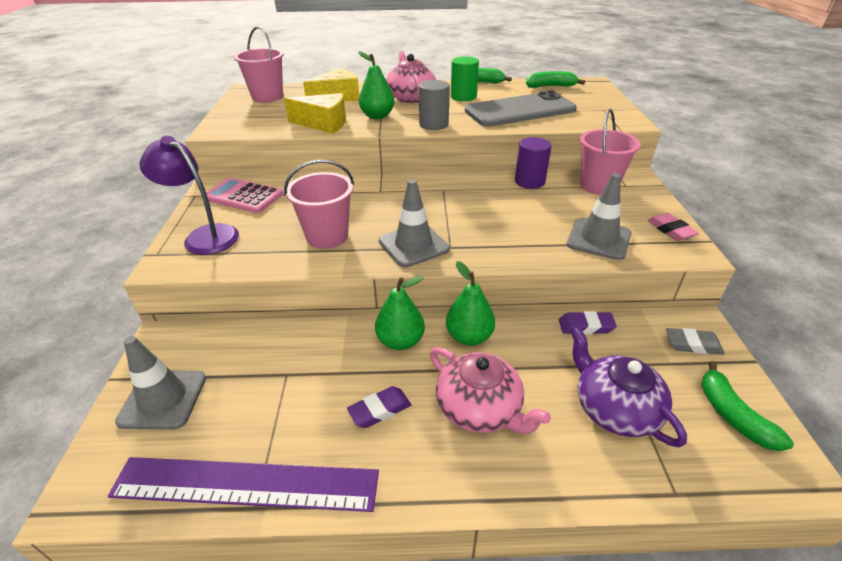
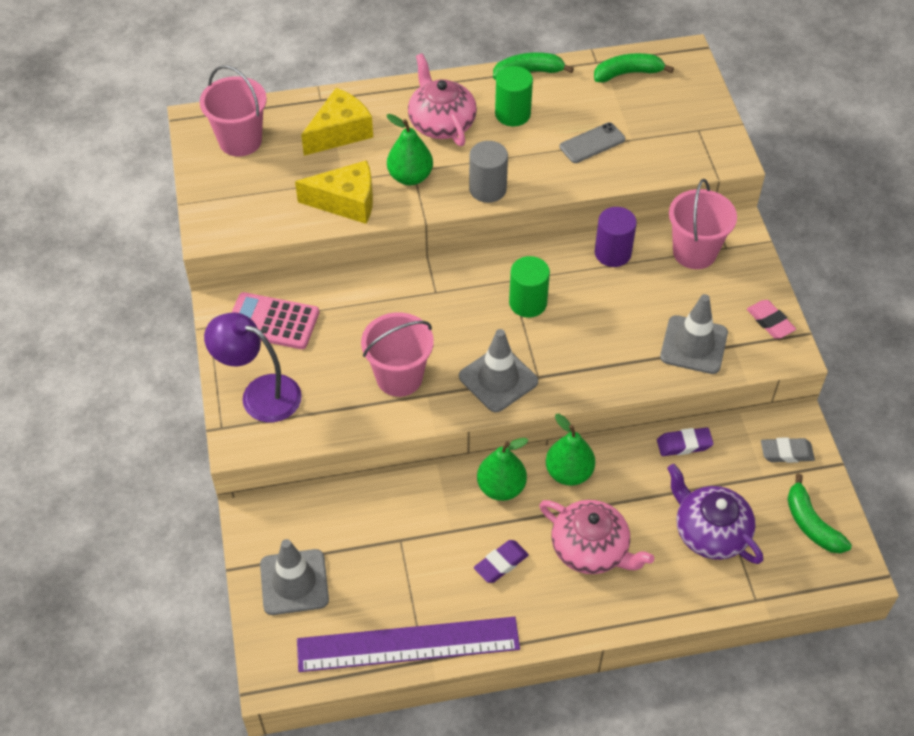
camera: 10 degrees left, 15 degrees up
grey phone [465,91,577,127] -> grey phone [560,122,625,163], size x0.46
none -> green cylinder [509,256,550,318]

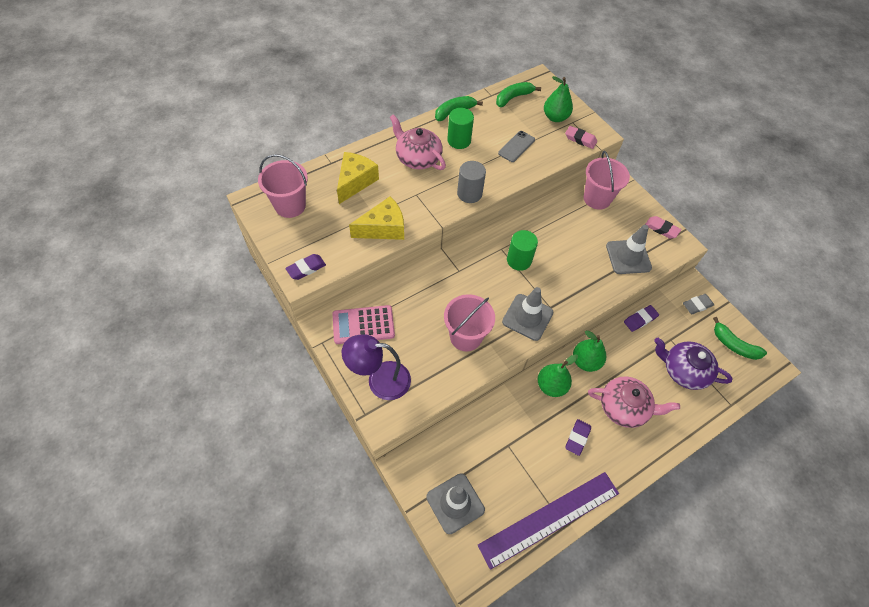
camera: 25 degrees left, 5 degrees up
green pear [387,114,433,185] -> green pear moved to [544,76,573,122]
purple cylinder [595,207,637,267] -> none
none -> purple eraser [285,254,326,280]
none -> pink eraser [565,126,597,149]

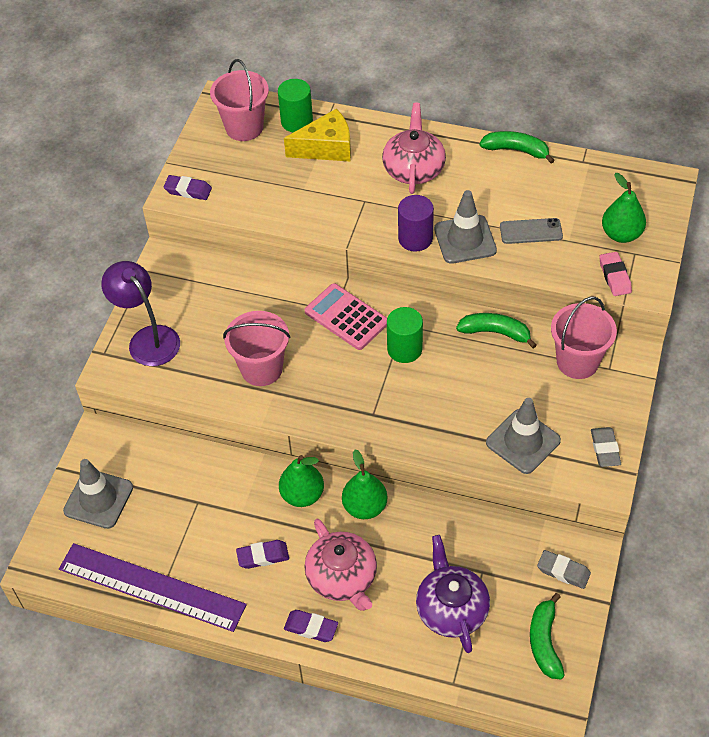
camera: 55 degrees right, 5 degrees down
pink calculator [332,305,395,344] -> pink calculator moved to [305,283,387,350]
yellow cheese [349,197,404,240] -> none
green cylinder [447,108,474,149] -> green cylinder moved to [278,79,313,132]
grey cylinder [457,161,486,203] -> purple cylinder [398,195,434,252]
green banana [496,82,541,107] -> green banana moved to [456,313,537,348]
grey traffic cone [502,287,554,341] -> grey traffic cone moved to [434,190,497,264]
purple eraser [624,305,659,332] -> purple eraser moved to [284,610,338,642]
pink eraser [645,216,681,239] -> grey eraser [591,427,621,467]

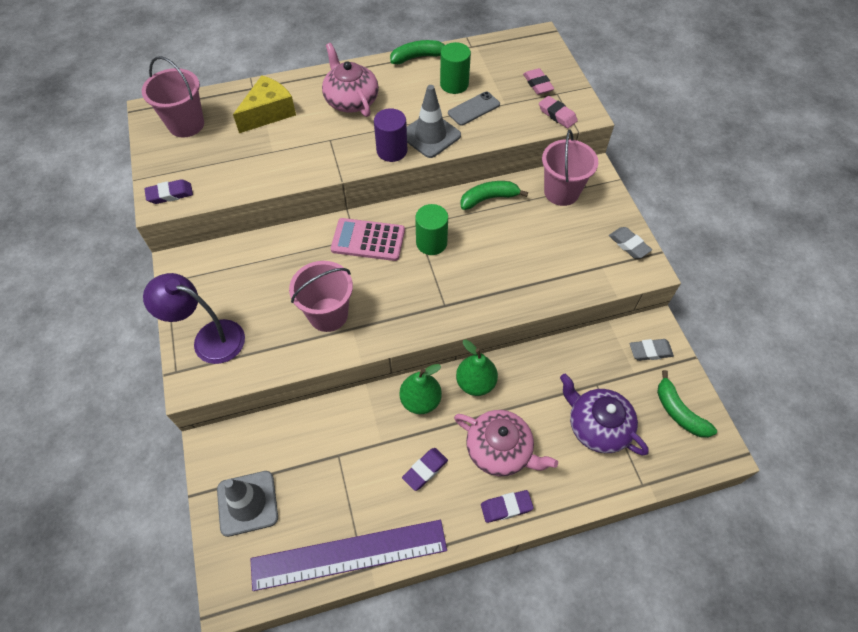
camera: 35 degrees left, 5 degrees up
green cylinder [278,79,313,132] -> green cylinder moved to [440,42,471,94]
grey traffic cone [486,398,561,474] -> none
green pear [602,173,646,243] -> pink eraser [523,68,554,95]

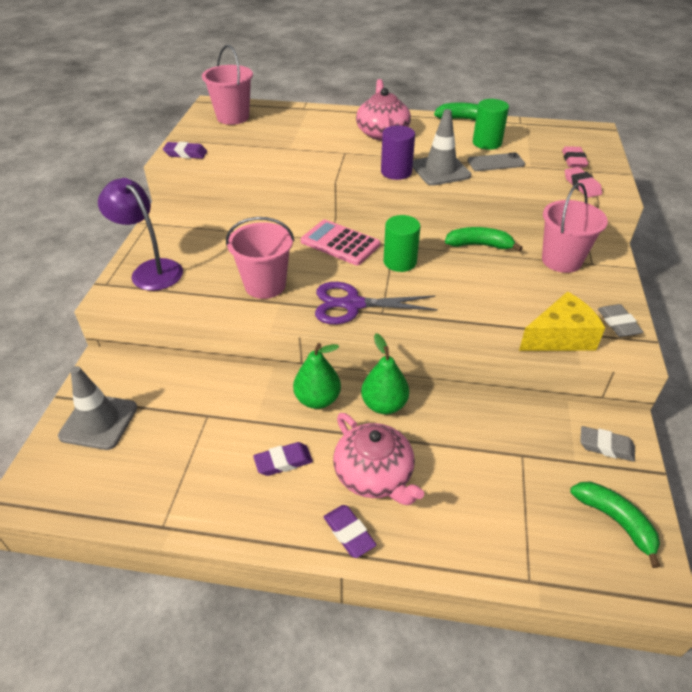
camera: 25 degrees right, 15 degrees down
yellow cheese [233,75,296,133] -> yellow cheese moved to [519,292,605,351]
purple ruler [250,520,447,591] -> none
purple eraser [481,490,534,523] -> purple eraser turned 45 degrees clockwise [323,505,376,558]
purple teapot [560,374,649,455] -> none
green banana [657,370,717,438] -> green banana turned 150 degrees clockwise [570,481,660,568]
none -> purple scissors [315,282,438,324]

